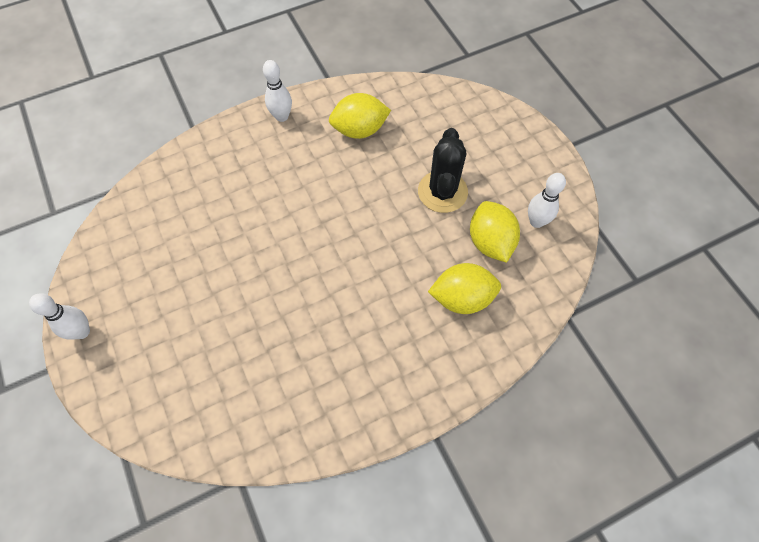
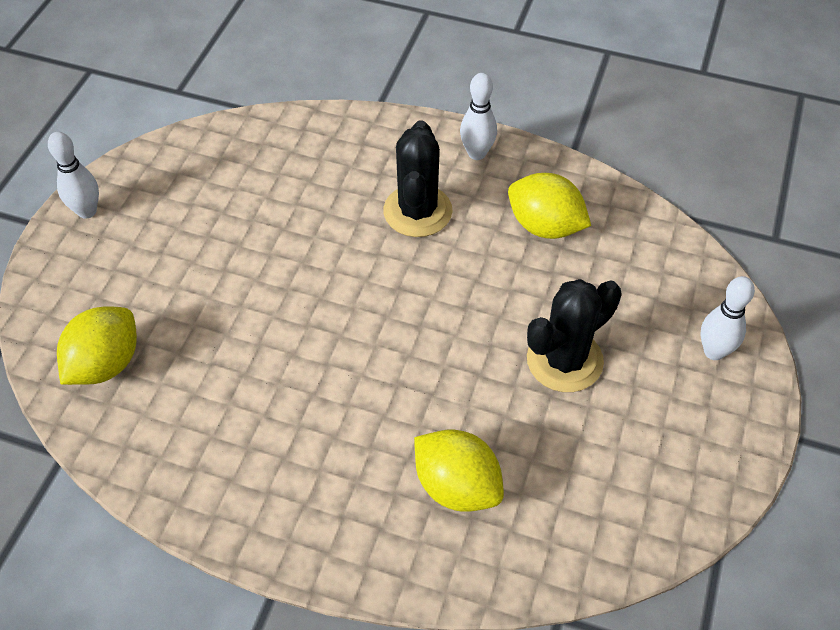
camera: 45 degrees right, 10 degrees down
yellow lemon [470,201,520,263] -> yellow lemon moved to [57,306,137,385]
white bowling pin [528,173,566,228] -> white bowling pin moved to [701,276,755,360]
none -> black cactus [383,120,453,237]

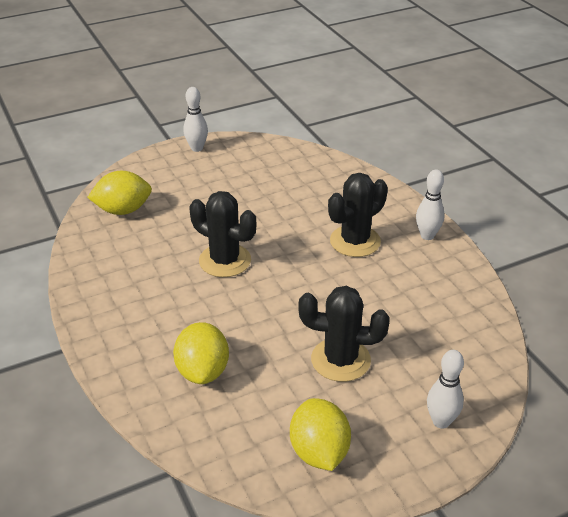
camera: 45 degrees right, 15 degrees down
yellow lemon [508,173,591,239] -> yellow lemon moved to [290,398,351,471]
none -> black cactus [189,191,256,277]

